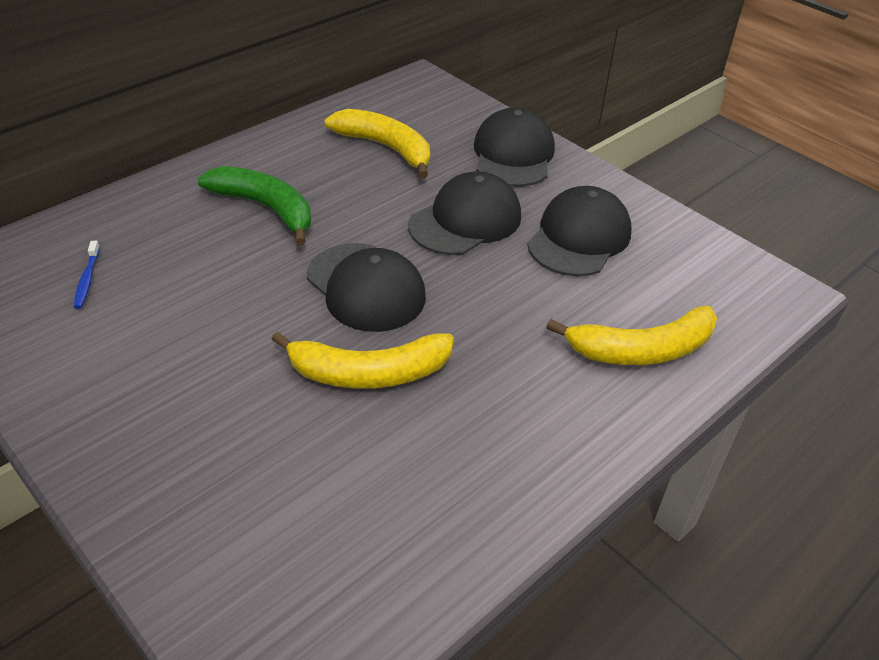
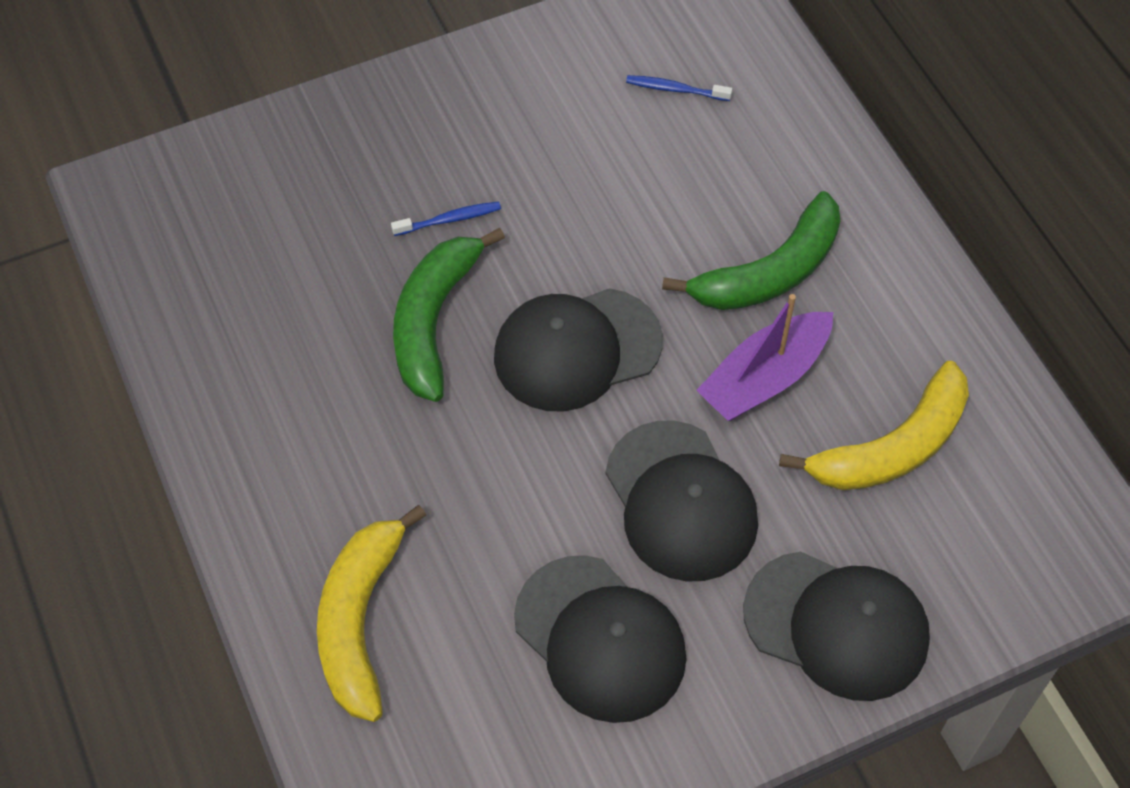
camera: 110 degrees right, 15 degrees up
yellow banana [271,331,454,389] -> green banana [393,228,505,402]
none -> blue toothbrush [391,201,501,236]
none -> purple boat [696,294,833,421]

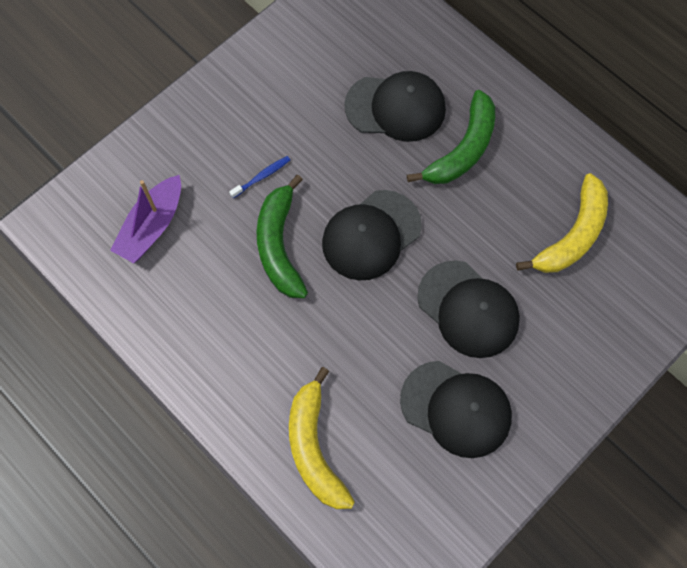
camera: 20 degrees left, 10 degrees up
blue toothbrush [626,75,732,101] -> none
purple boat [696,294,833,421] -> purple boat moved to [110,175,181,263]
black cap [743,552,930,701] -> black cap moved to [344,71,446,142]

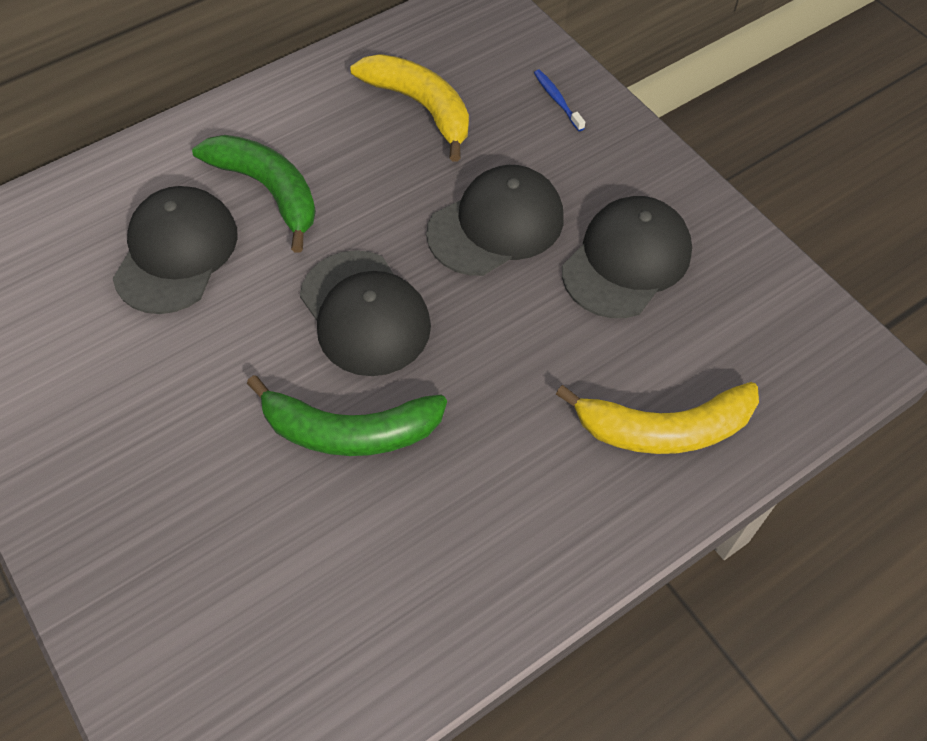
camera: 80 degrees left, 10 degrees down
purple boat [110,175,181,263] -> none
blue toothbrush [229,156,290,198] -> blue toothbrush moved to [534,70,585,131]

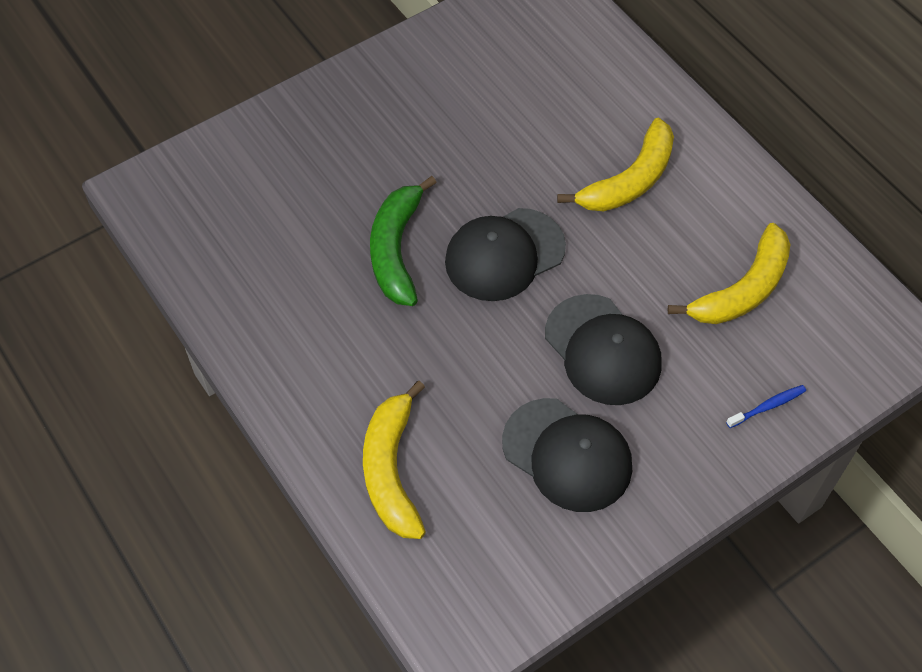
camera: 90 degrees right, 0 degrees up
black cap [113,186,238,314] -> none
green banana [192,135,316,253] -> yellow banana [557,118,674,211]

